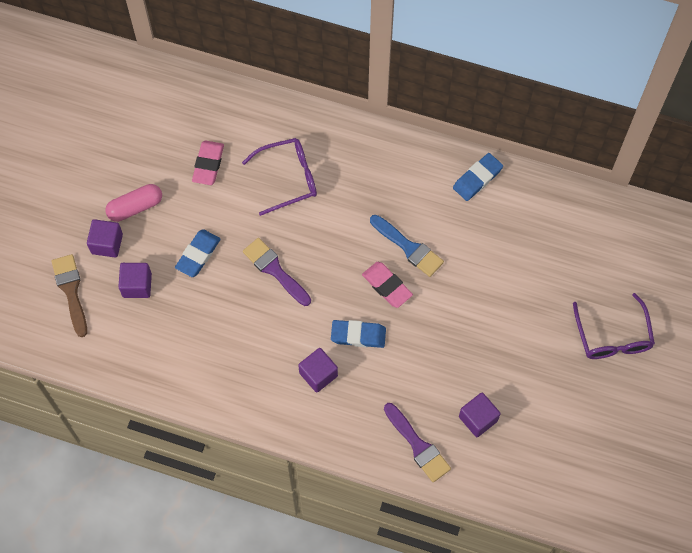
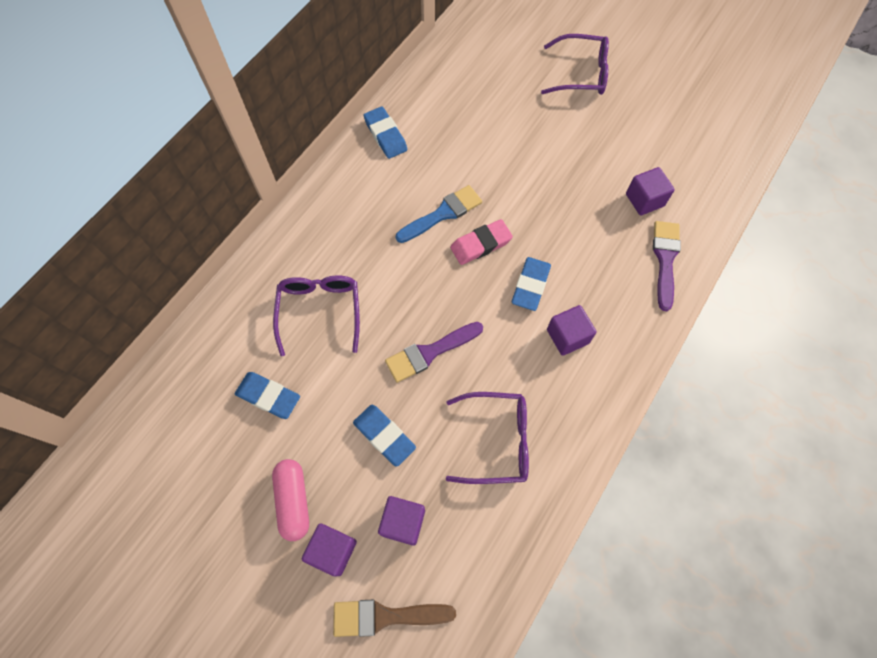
camera: 75 degrees left, 0 degrees up
pink eraser [192,141,224,185] -> blue eraser [235,372,300,419]
purple brush [384,403,451,482] -> purple brush turned 60 degrees counterclockwise [653,221,681,311]
none -> purple glasses [446,392,529,484]

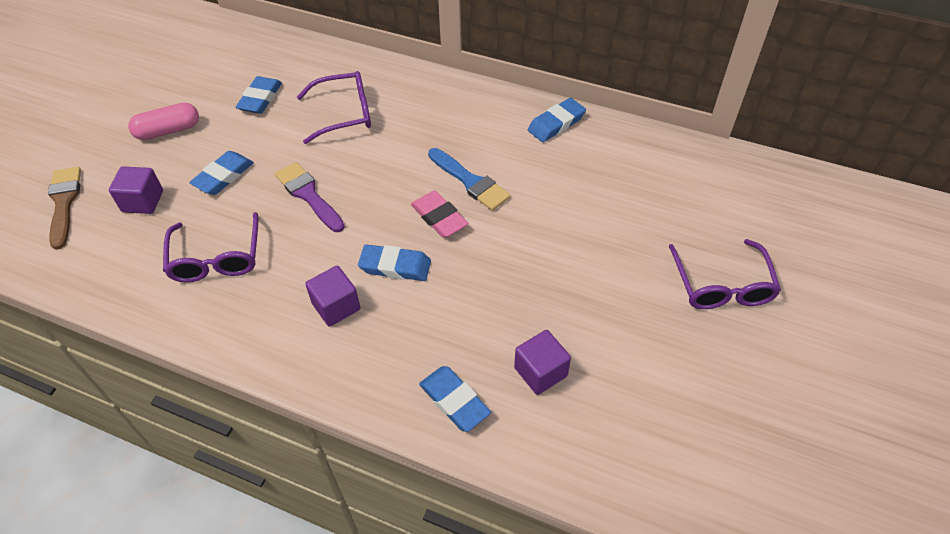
camera: 80 degrees right, 15 degrees down
purple cube [302,523,357,576] -> none
purple brush [653,221,681,311] -> blue eraser [419,366,491,432]

